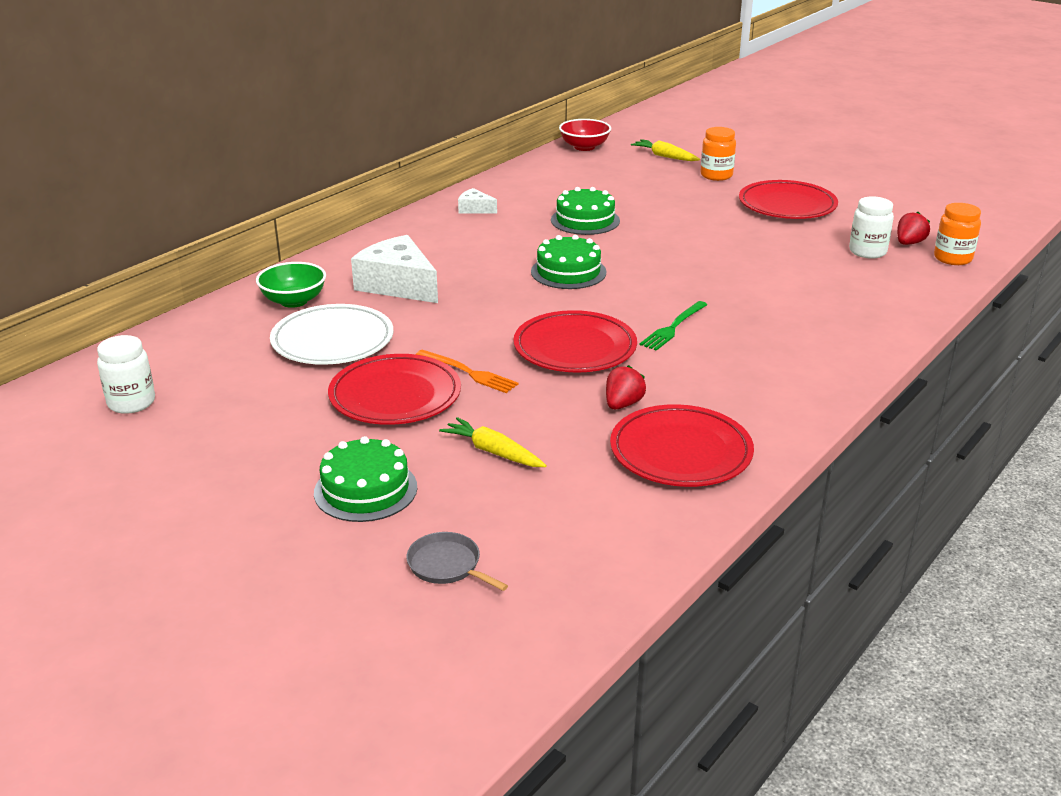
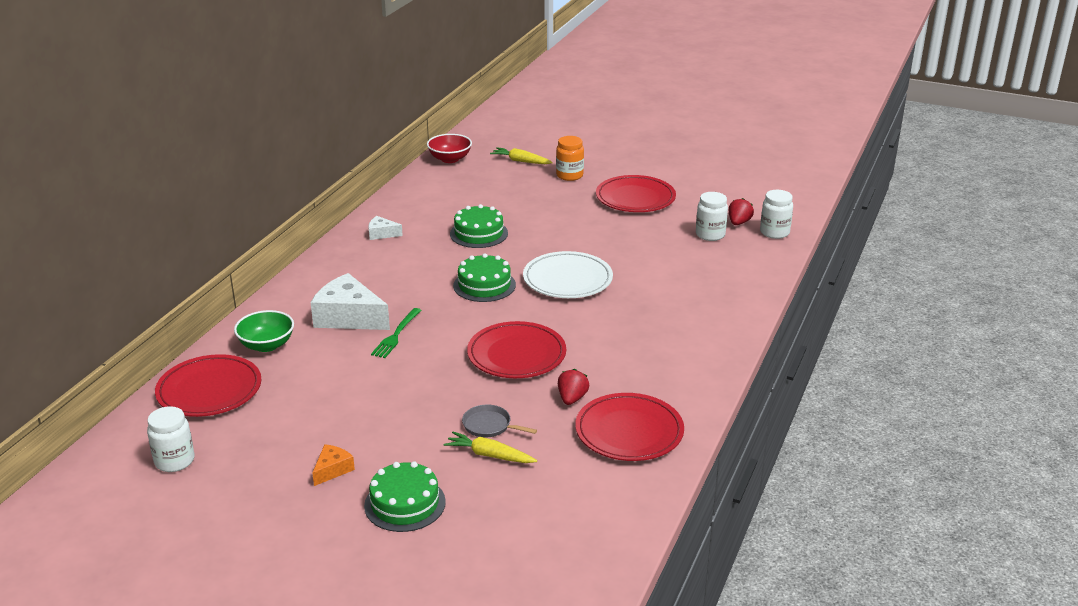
camera: 15 degrees left, 0 degrees up
white plate [270,304,393,365] -> white plate moved to [523,251,613,298]
red plate [328,354,461,425] -> red plate moved to [155,354,261,417]
grey pan [406,532,508,591] -> grey pan moved to [462,405,537,438]
orange fork [416,350,519,393] -> none
green fork [640,301,707,351] -> green fork moved to [371,308,421,358]
orange jar [934,203,981,265] -> white jar [760,190,793,239]
none -> orange cheese [312,444,355,486]

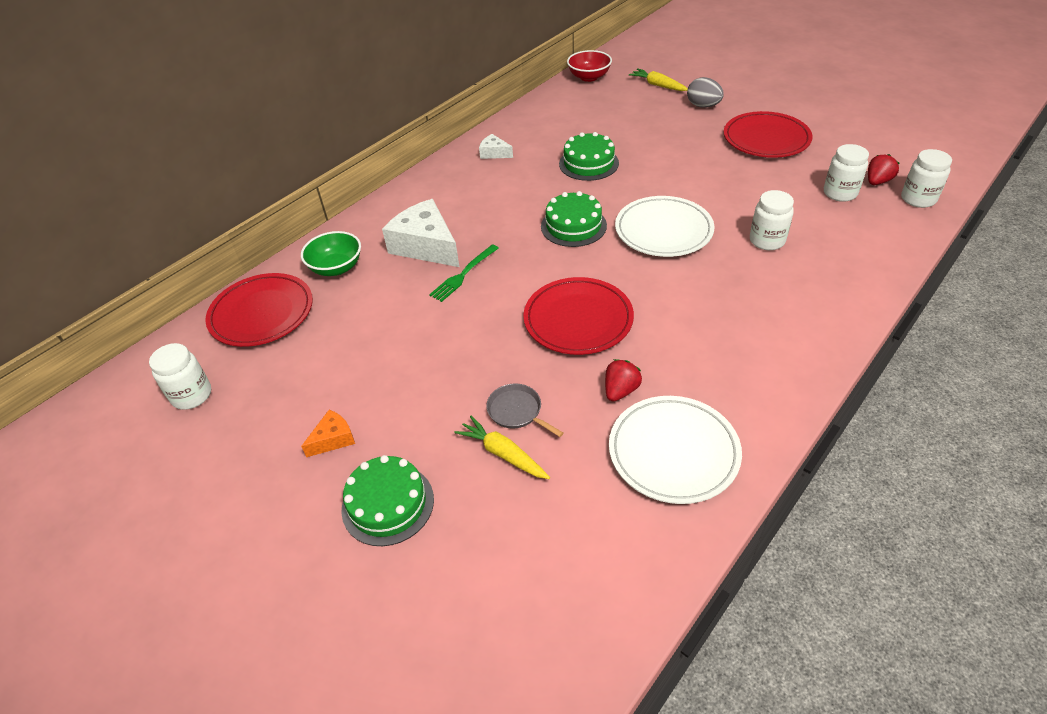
camera: 20 degrees right, 15 degrees up
orange jar [556,136,584,181] -> grey egg [687,77,724,107]
red plate [575,393,684,461] -> white plate [609,396,742,504]
none -> white jar [750,190,794,250]

